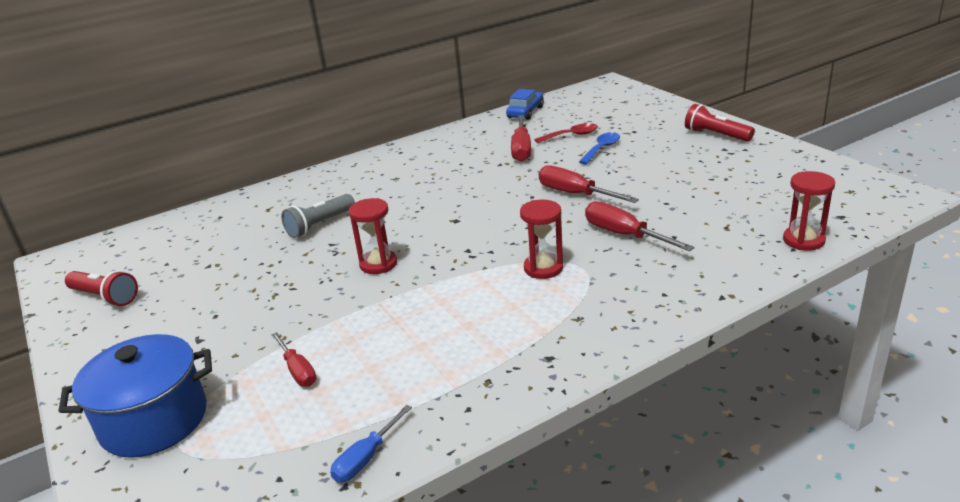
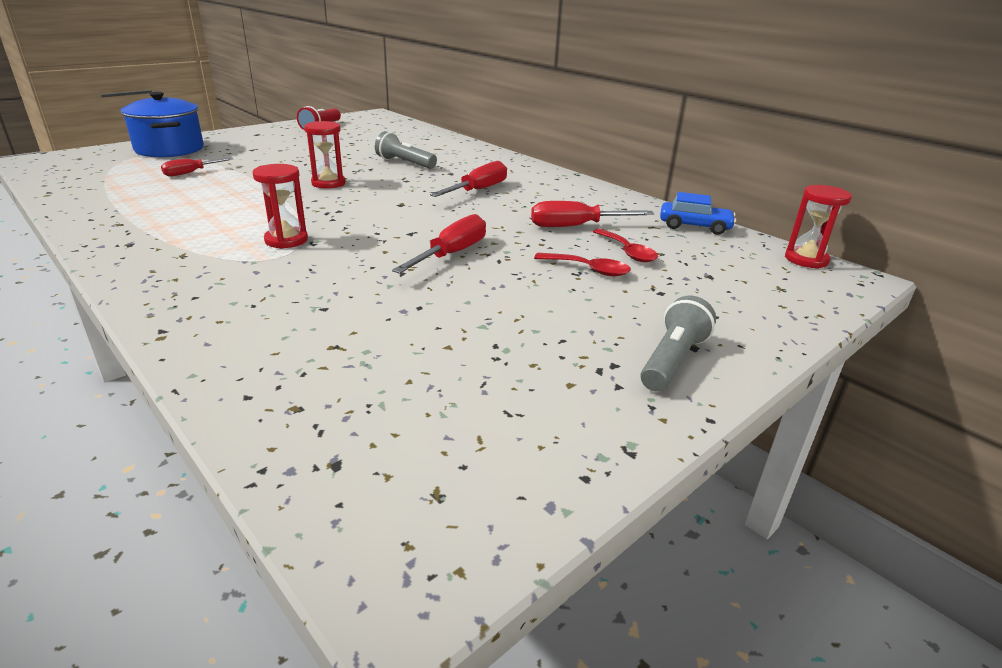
camera: 75 degrees right, 0 degrees up
blue screwdriver [330,405,412,482] -> none
blue spoon [579,132,620,164] -> red spoon [534,253,631,277]
red screwdriver [585,201,695,251] -> red screwdriver moved to [430,161,507,197]
red flashlight [685,104,755,142] -> grey flashlight [640,296,716,392]
red hourglass [783,171,835,250] -> red hourglass moved to [785,185,852,269]

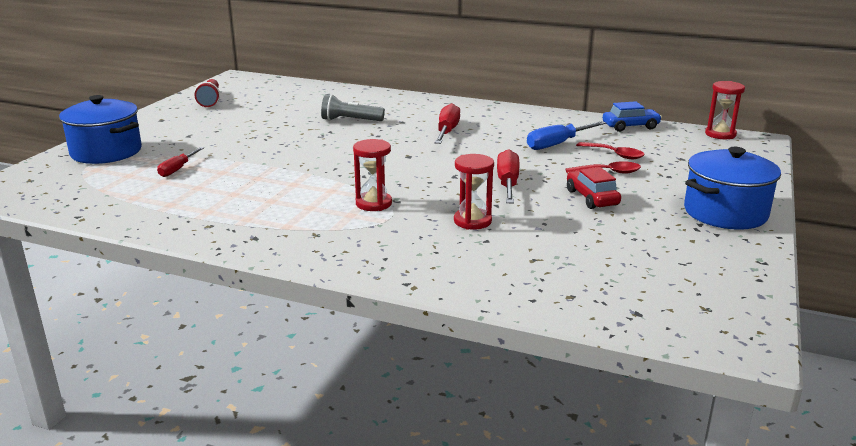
camera: 25 degrees left, 5 degrees down
red hourglass [304,121,346,189] -> red hourglass moved to [454,154,494,229]
red screwdriver [531,201,654,227] -> blue screwdriver [527,121,606,150]
grey flashlight [640,296,716,392] -> blue pot [684,147,781,230]
none -> red car [567,167,621,209]

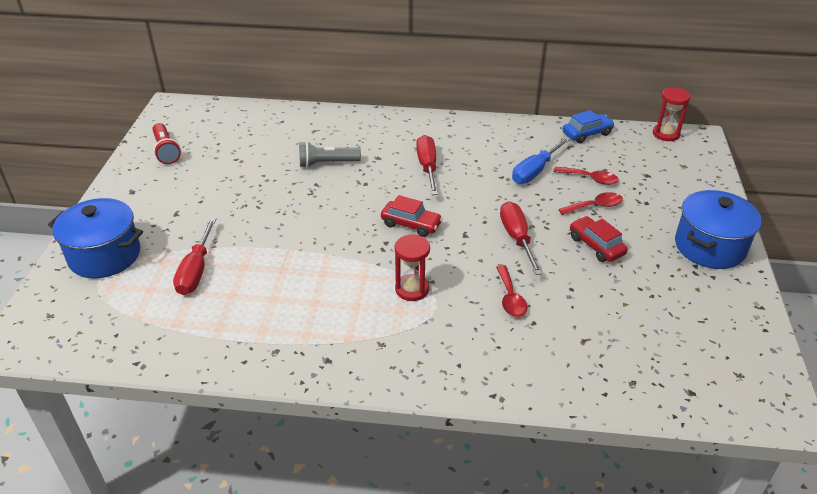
camera: 15 degrees left, 15 degrees up
red screwdriver [157,147,204,177] -> red screwdriver [173,218,216,295], size x1.55
red hourglass [454,154,494,229] -> red spoon [496,265,528,317]
none -> red car [381,195,443,237]

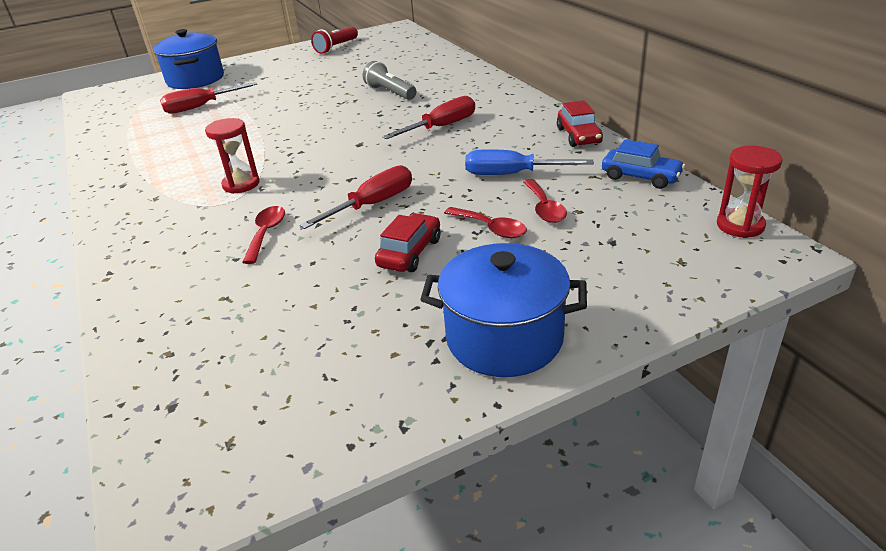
camera: 60 degrees right, 5 degrees down
red car [381,195,443,237] -> red car moved to [557,100,603,147]
red spoon [496,265,528,317] -> red spoon turned 135 degrees clockwise [242,206,285,264]

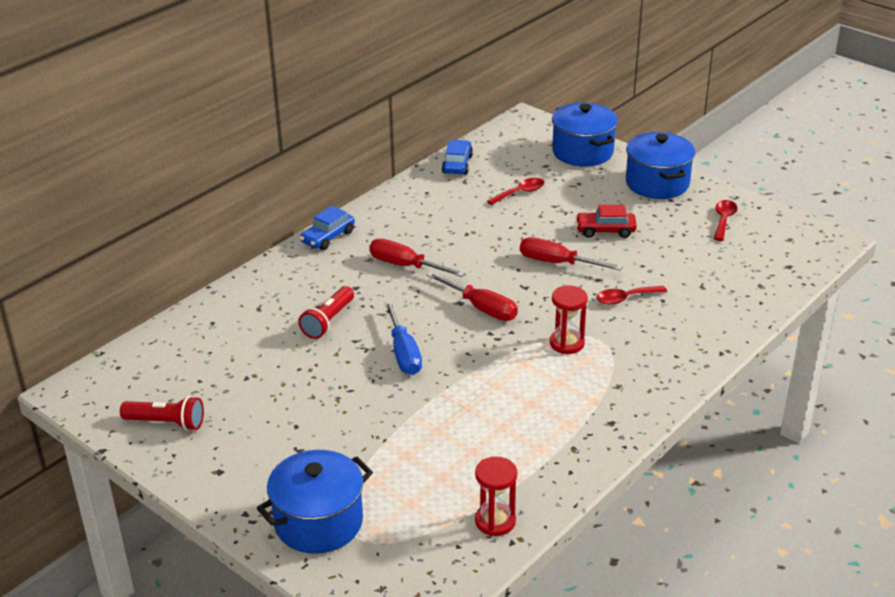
camera: 115 degrees left, 0 degrees up
red screwdriver [160,82,257,114] -> red screwdriver moved to [426,272,518,321]
grey flashlight [363,61,417,100] -> red flashlight [298,286,354,339]
red spoon [444,207,527,238] -> red spoon moved to [714,200,737,241]
blue screwdriver [465,149,594,175] -> blue screwdriver moved to [384,301,422,375]
red car [557,100,603,147] -> none
red hourglass [717,145,783,238] -> red hourglass moved to [475,456,517,536]
none -> blue car [300,206,355,250]
none -> blue pot [552,103,618,166]

